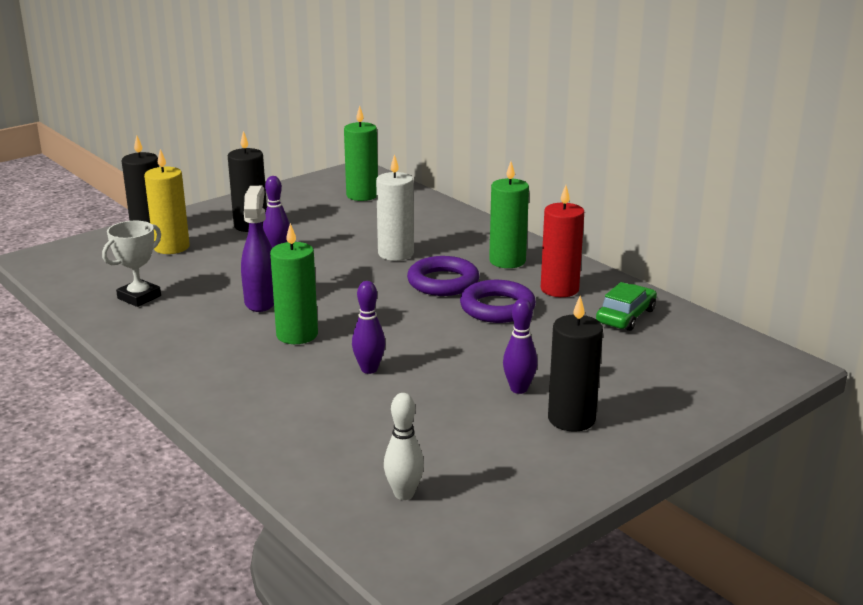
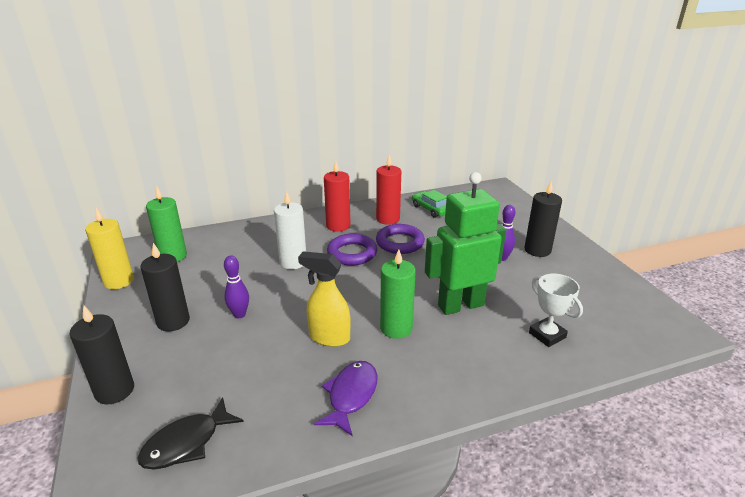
camera: 70 degrees left, 5 degrees up
white trophy [102,221,161,307] -> white trophy moved to [529,274,583,347]
yellow candle [144,149,190,254] -> yellow candle moved to [85,208,134,289]
purple spray bottle [241,186,274,312] -> yellow spray bottle [298,251,351,347]
purple bowling pin [352,281,385,374] -> green robot [425,172,506,315]
white bowling pin [384,393,424,500] -> none
green candle [489,162,529,268] -> red candle [324,161,351,232]
none -> black fish [138,397,244,470]
none -> purple fish [314,361,378,436]

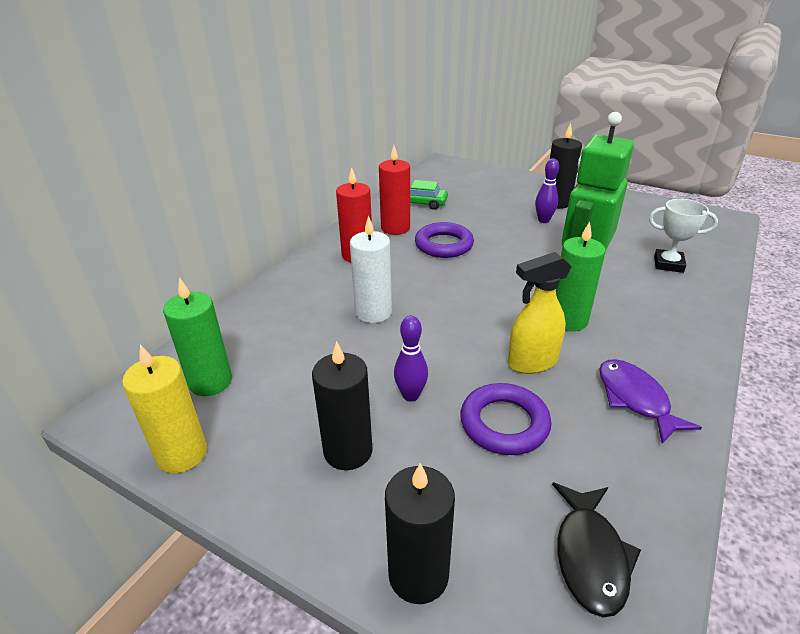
camera: 40 degrees left, 5 degrees up
purple ring [327,234,377,265] -> purple ring moved to [460,383,551,455]

